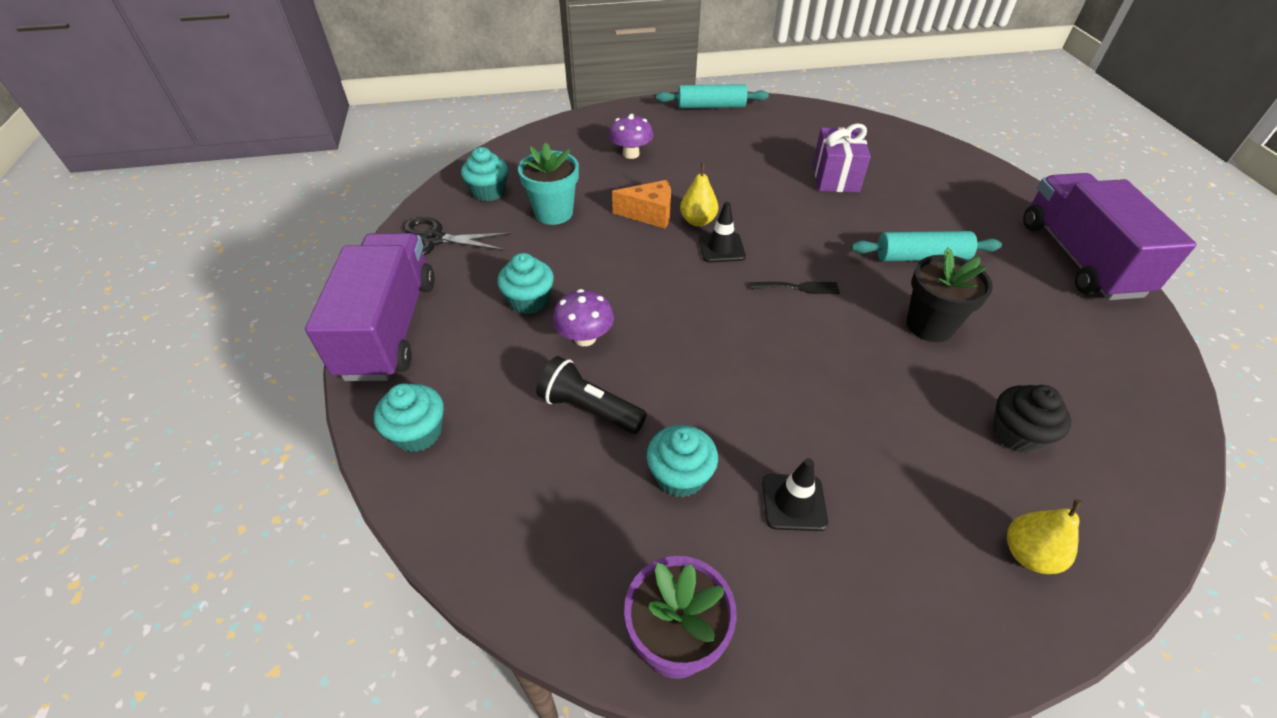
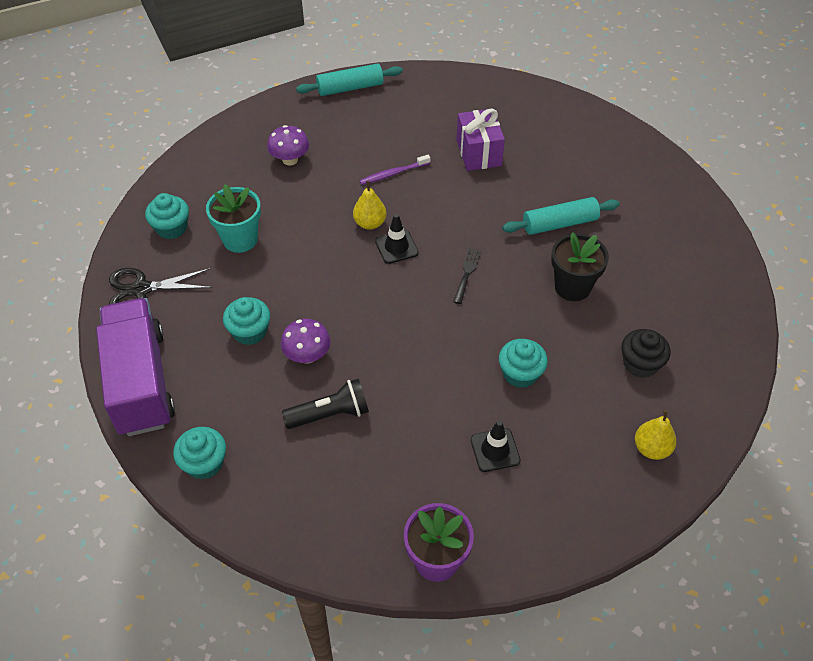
camera: 15 degrees left, 5 degrees up
black flashlight [536,356,647,434] -> black flashlight turned 150 degrees clockwise [282,378,369,429]
orange cheese [612,180,671,228] -> none
turquoise cupcake [646,425,718,497] -> turquoise cupcake moved to [499,339,548,388]
black fork [750,281,840,294] -> black fork turned 60 degrees counterclockwise [453,248,481,304]
purple truck [1023,173,1197,300] -> none
none -> purple toothbrush [359,155,431,185]

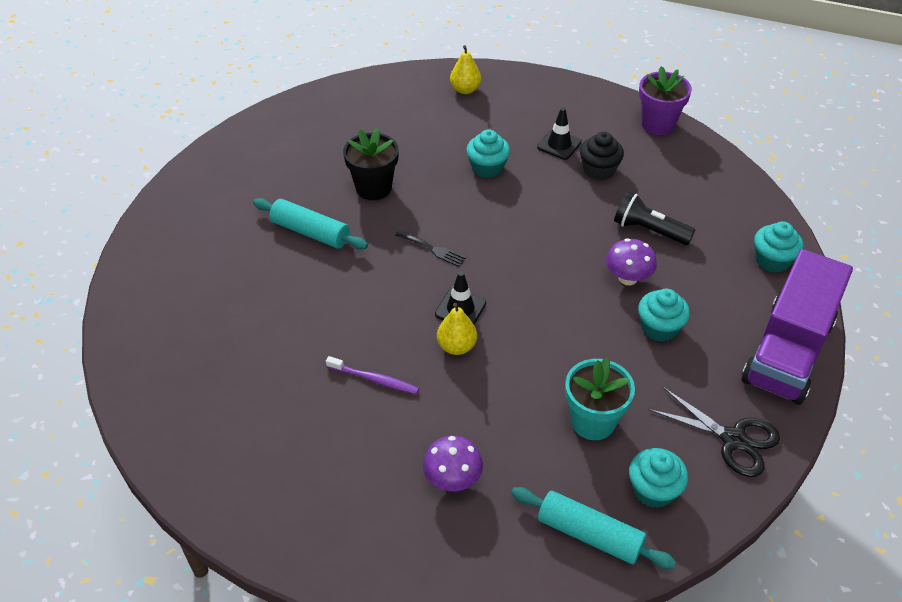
camera: 135 degrees left, 5 degrees down
turquoise rolling pin [296,64,403,96] -> turquoise rolling pin moved to [511,487,676,569]
black fork [453,248,481,304] -> black fork turned 120 degrees counterclockwise [395,230,466,267]
purple gift [456,109,505,171] -> none
black cupcake [621,329,670,378] -> black cupcake moved to [580,132,624,180]

